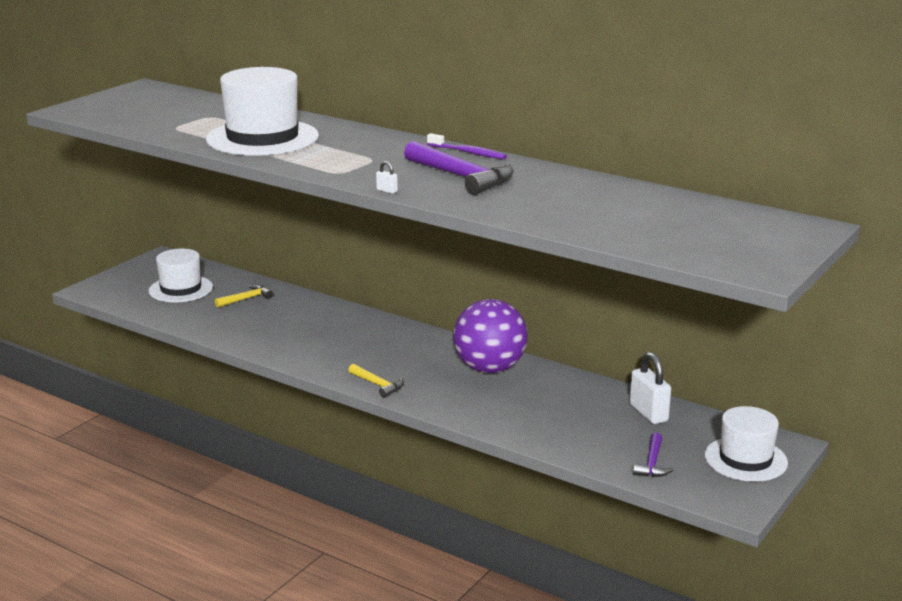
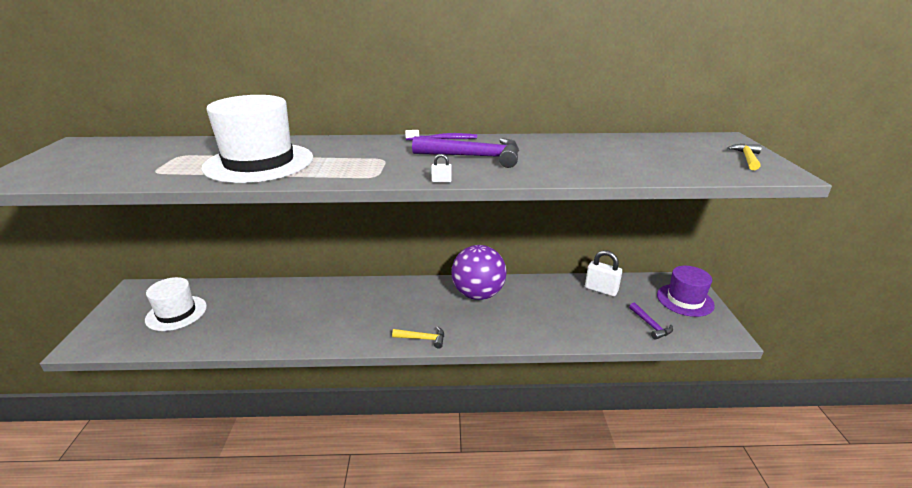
camera: 35 degrees left, 5 degrees up
yellow hammer [215,285,273,308] -> yellow hammer moved to [727,144,762,170]
white hat [704,406,788,482] -> purple hat [657,266,715,317]

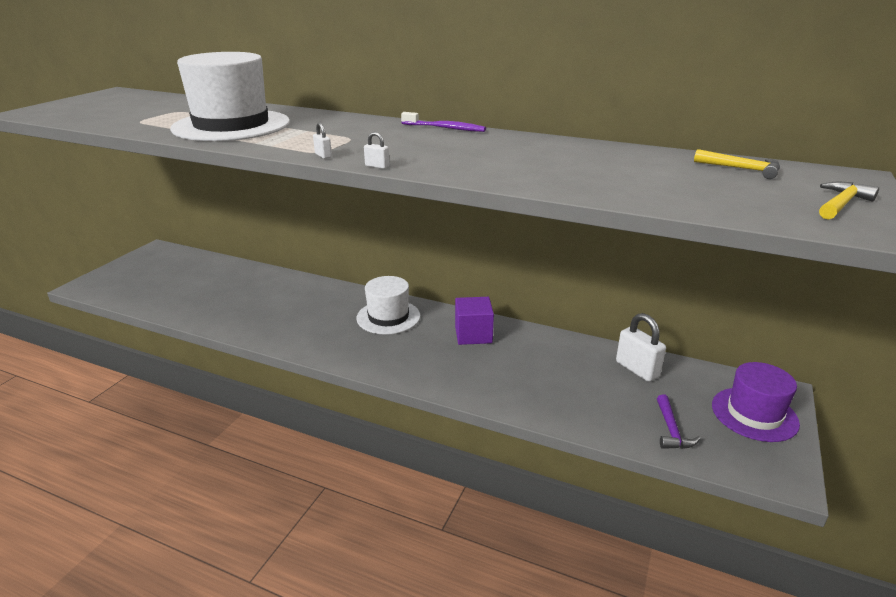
camera: 25 degrees right, 0 degrees up
white hat [145,277,207,331] -> white hat moved to [356,276,420,335]
yellow hammer [392,326,444,349] -> yellow hammer moved to [694,149,780,179]
purple hammer [412,136,519,168] -> none
purple ball [451,245,507,300] -> purple cube [455,297,494,345]
none -> white padlock [313,123,332,159]

